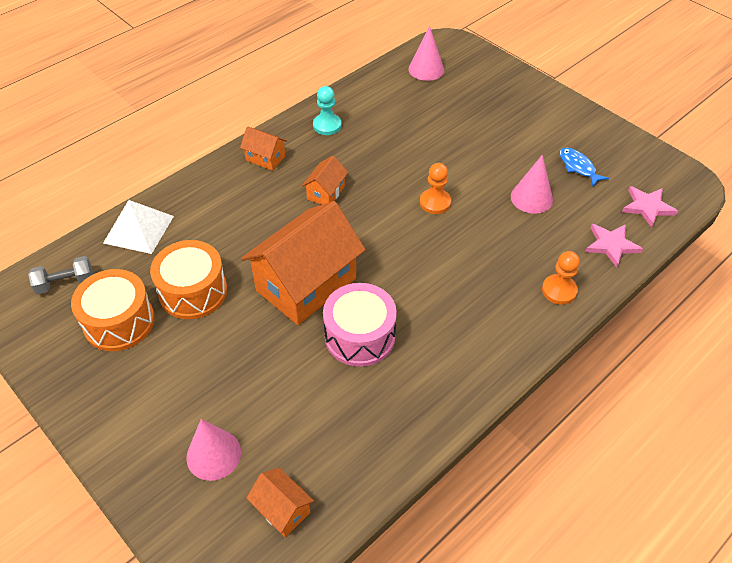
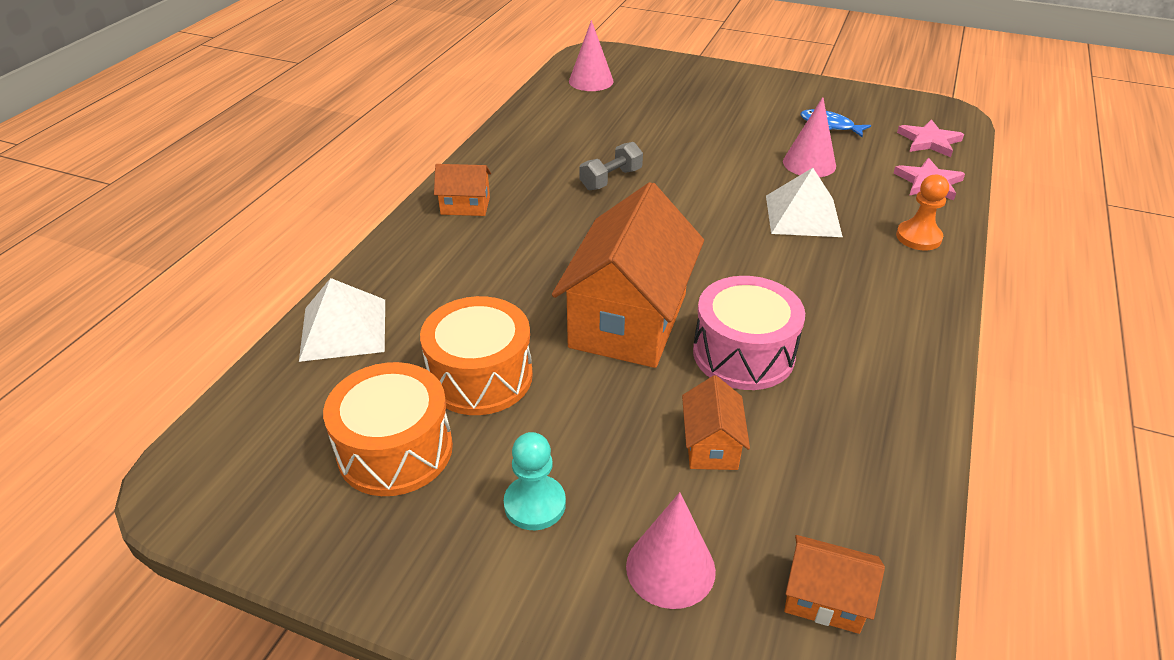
camera: 25 degrees left, 10 degrees down
grey dumbbell [28,256,93,294] -> grey dumbbell moved to [579,142,643,190]
orange house [302,156,348,205] -> orange house moved to [682,375,750,470]
turquoise pawn [313,86,342,135] -> turquoise pawn moved to [504,432,566,530]
orange pawn [420,163,451,214] -> none
none -> white pyramid [766,168,843,237]

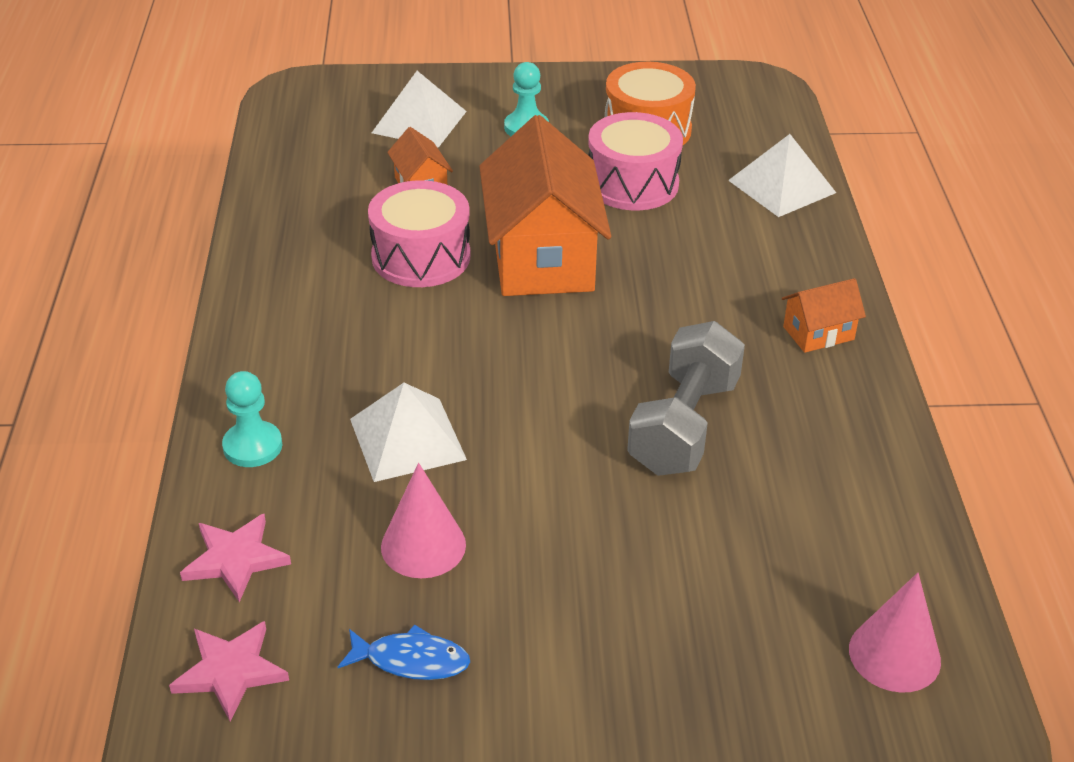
camera: 155 degrees right, 0 degrees up
orange drum [420,296,533,415] -> pink drum [588,112,683,210]
grey dumbbell [579,142,643,190] -> grey dumbbell [627,321,745,476], size x1.76
pink cone [626,492,716,609] -> white pyramid [372,71,467,148]
orange house [784,535,885,634] -> none
orange pawn [896,175,949,250] -> turquoise pawn [222,371,282,467]

